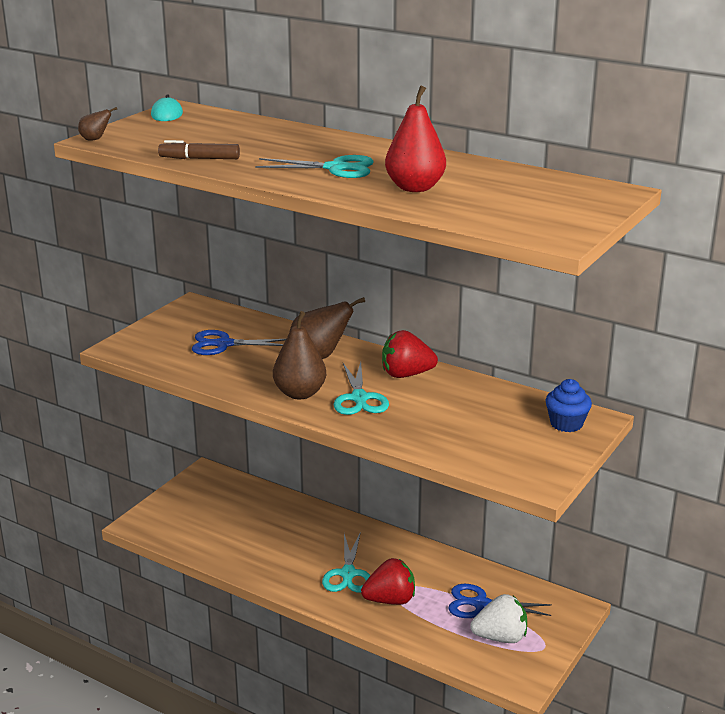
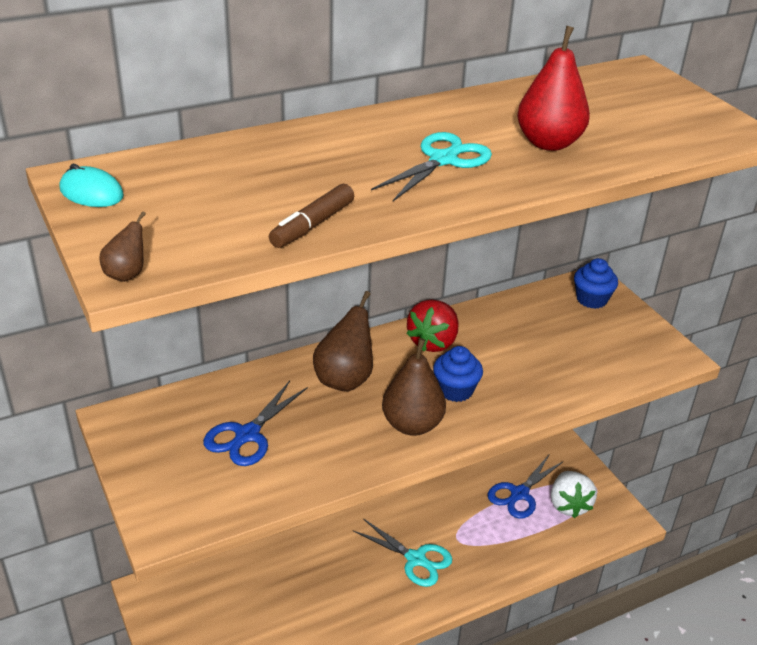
camera: 60 degrees left, 10 degrees up
turquoise scissors [334,362,389,415] -> blue cupcake [433,346,483,402]
red strawberry [361,558,415,605] -> none
white strawberry [470,594,527,643] -> white strawberry turned 150 degrees clockwise [551,471,597,518]

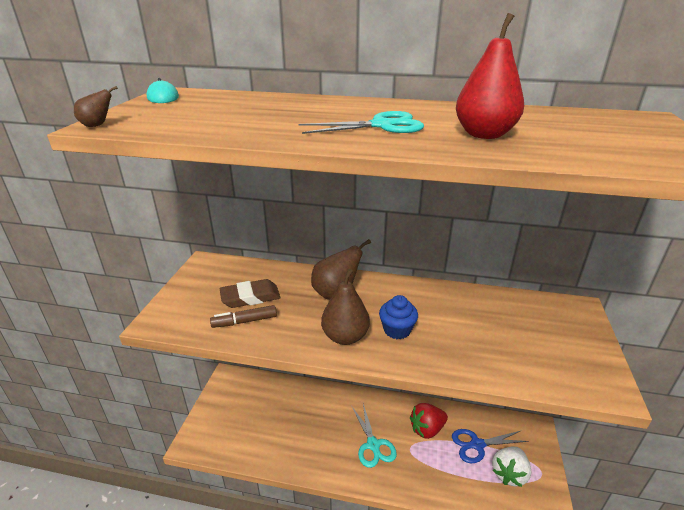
camera: 40 degrees right, 5 degrees down
blue scissors [203,381,308,466] -> brown eraser [219,279,281,308]
brown marker [269,184,354,248] -> brown marker moved to [210,305,277,328]
red strawberry [406,300,459,352] -> red strawberry moved to [410,403,448,439]
blue cupcake [574,258,618,309] -> none

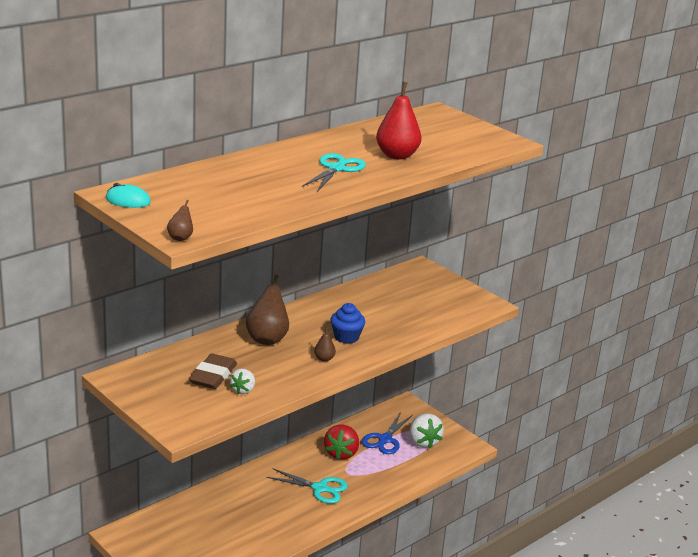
camera: 55 degrees left, 5 degrees down
brown marker [210,305,277,328] -> white strawberry [230,369,255,394]
brown pear [321,269,370,345] -> brown pear [314,327,336,362], size x0.48

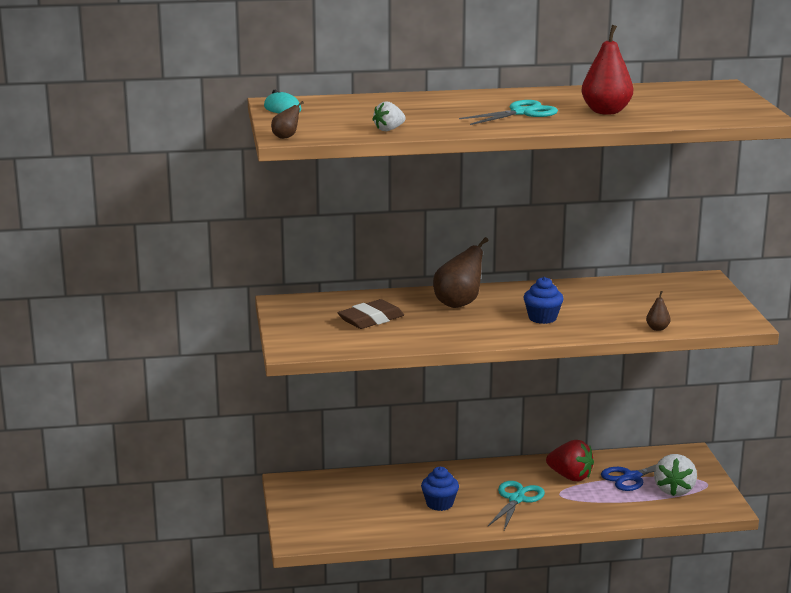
camera: 35 degrees right, 5 degrees down
white strawberry [230,369,255,394] -> white strawberry moved to [372,101,406,131]
turquoise scissors [267,468,348,504] -> turquoise scissors turned 120 degrees counterclockwise [488,481,545,530]
brown pear [314,327,336,362] -> brown pear moved to [646,291,670,331]
red strawberry [324,424,359,460] -> red strawberry turned 105 degrees counterclockwise [546,440,594,481]
none -> blue cupcake [421,467,459,511]

